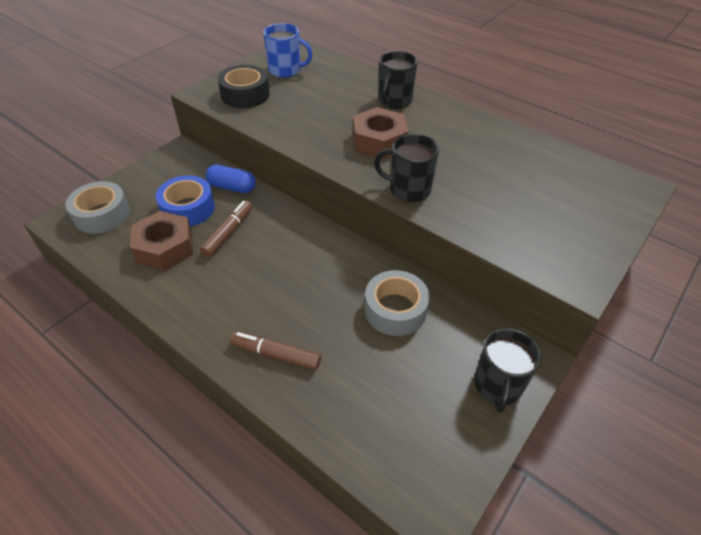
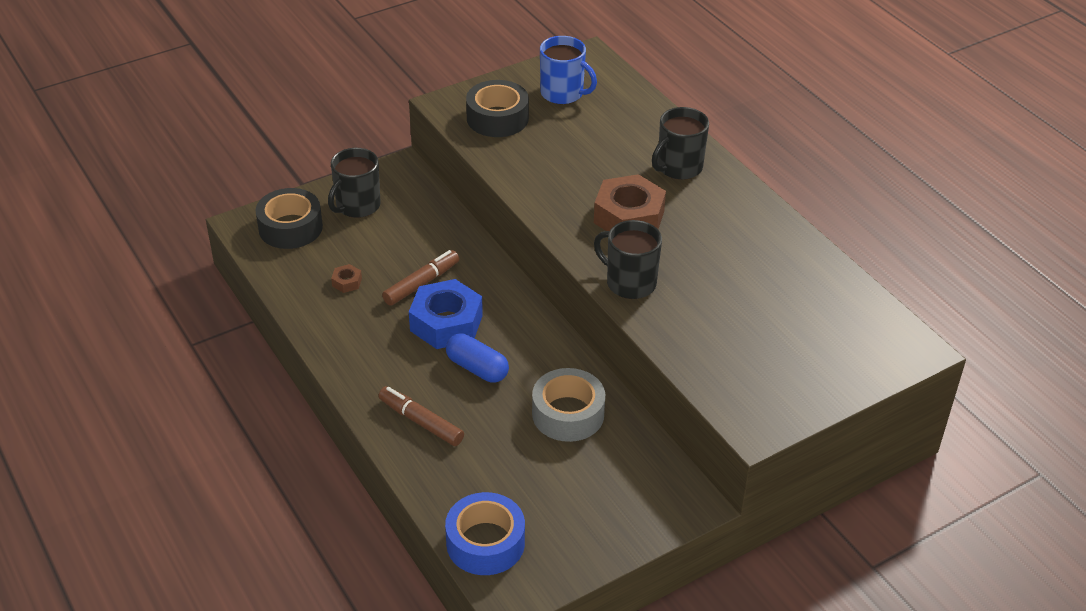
camera: 20 degrees right, 5 degrees down
grey tape [65,181,130,234] -> black tape [256,188,323,249]
brown nut [130,211,193,270] -> brown nut [331,264,362,293], size x0.42
blue tape [156,175,215,226] -> blue tape moved to [445,492,525,575]
blue capsule [205,165,256,193] -> blue capsule moved to [446,333,509,383]
black mug [474,328,541,413] -> black mug moved to [328,148,381,218]
none -> blue nut [409,279,483,349]

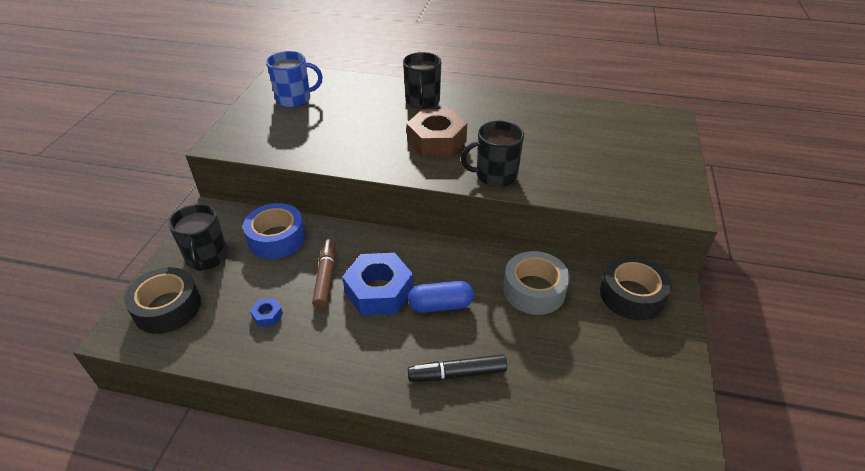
camera: 45 degrees left, 0 degrees up
brown nut [331,264,362,293] -> blue nut [250,298,283,327]
brown marker [378,386,464,446] -> black marker [408,354,507,382]
blue tape [445,492,525,575] -> blue tape moved to [243,203,306,259]
black tape [466,80,529,137] -> black tape moved to [600,256,671,321]

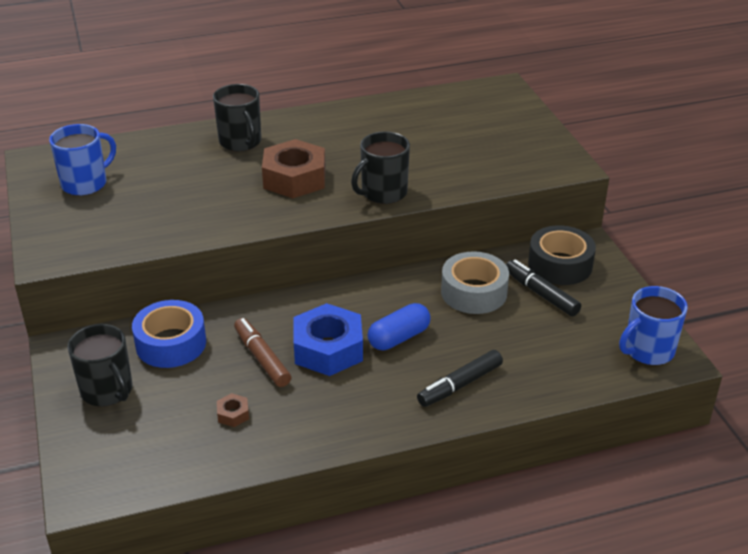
camera: 30 degrees left, 5 degrees down
black tape [124,267,201,334] -> none
blue nut [250,298,283,327] -> brown nut [217,393,249,427]
none -> black marker [506,260,581,316]
none -> blue mug [619,286,688,365]

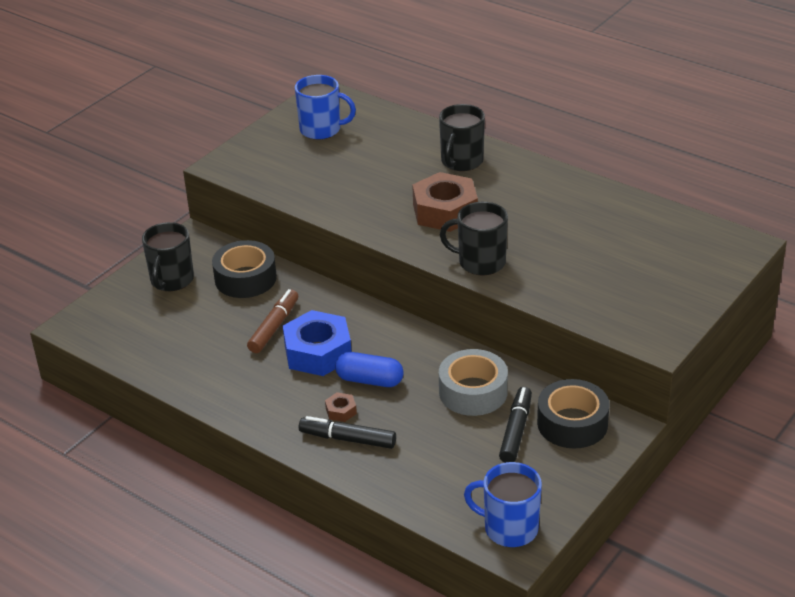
camera: 55 degrees right, 0 degrees up
blue tape [132,300,206,368] -> black tape [212,240,277,298]
brown nut [217,393,249,427] -> brown nut moved to [325,392,357,422]

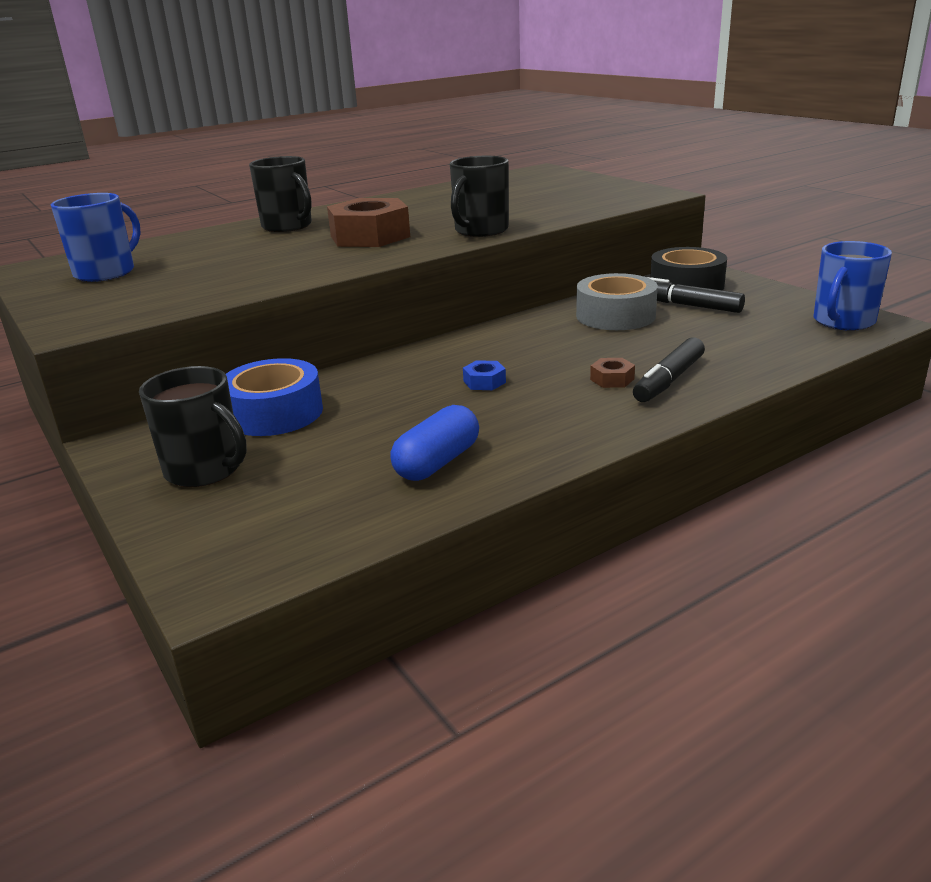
camera: 70 degrees left, 10 degrees down
black tape [212,240,277,298] -> blue tape [226,358,323,436]
brown marker [247,289,298,353] -> none
blue nut [283,310,351,376] -> blue nut [463,360,506,390], size x0.42
blue capsule [335,352,404,387] -> blue capsule moved to [390,405,479,481]

